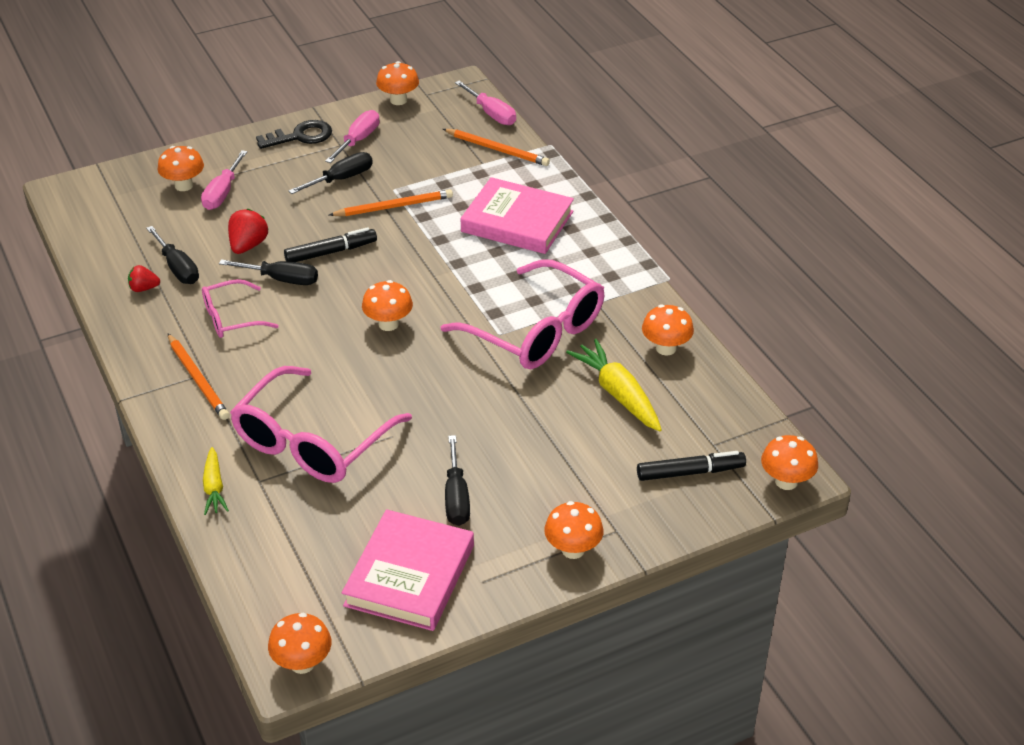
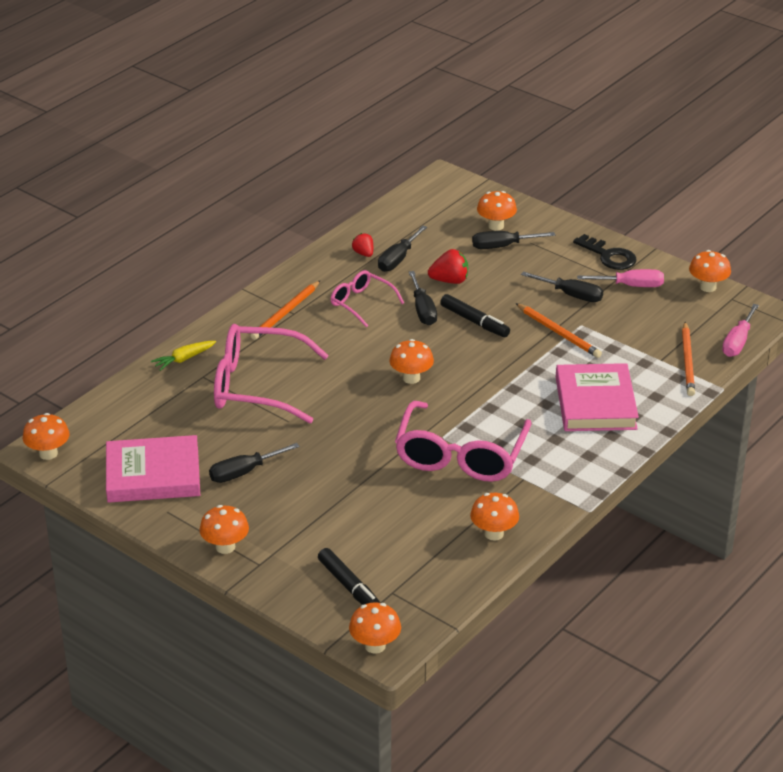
camera: 65 degrees right, 5 degrees down
pink screwdriver [201,150,247,210] -> black screwdriver [472,231,555,249]
yellow carrot [566,339,662,431] -> none

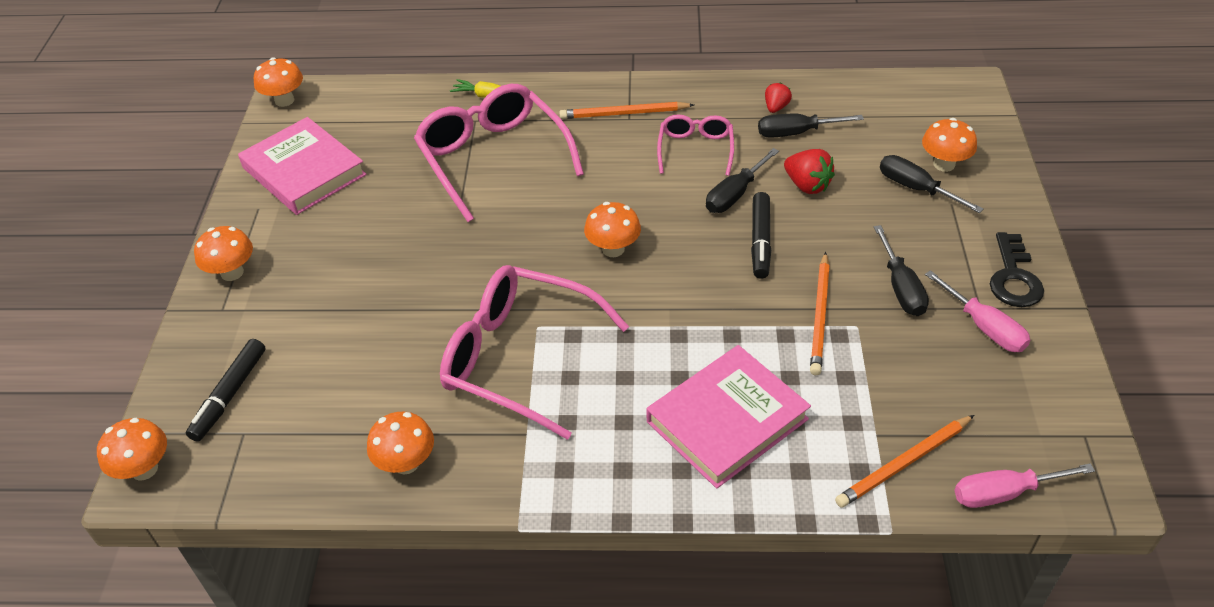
camera: 55 degrees right, 10 degrees up
black screwdriver [209,443,300,483] -> none
pink glasses [395,401,532,482] -> pink glasses turned 45 degrees clockwise [440,265,629,440]
orange mushroom [689,250,731,292] -> none

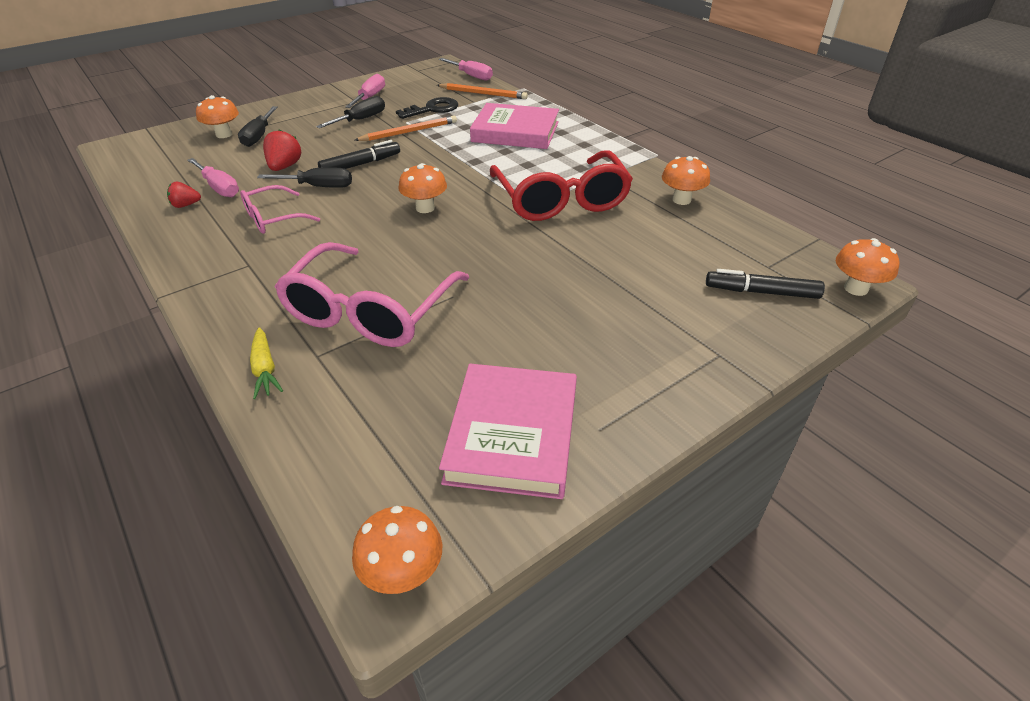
camera: 130 degrees left, 5 degrees down
black marker [186,339,266,442] -> black marker turned 150 degrees counterclockwise [706,269,825,299]
orange mushroom [194,226,253,281] -> none
pink glasses [440,265,629,440] -> red glasses [490,150,633,221]
orange pencil [559,102,694,119] -> none
black screwdriver [758,114,864,138] -> pink screwdriver [188,158,239,197]
black key [990,232,1044,307] -> black key moved to [396,97,458,119]

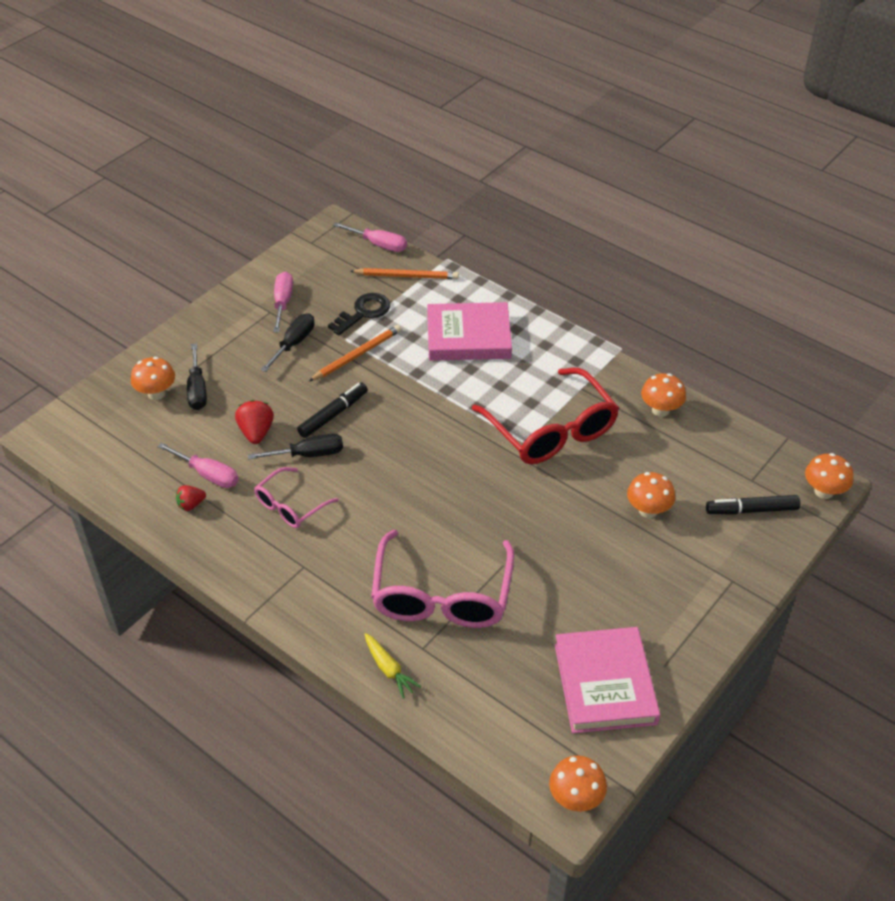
camera: 15 degrees left, 5 degrees up
orange mushroom [398,163,447,213] -> orange mushroom moved to [627,472,675,518]

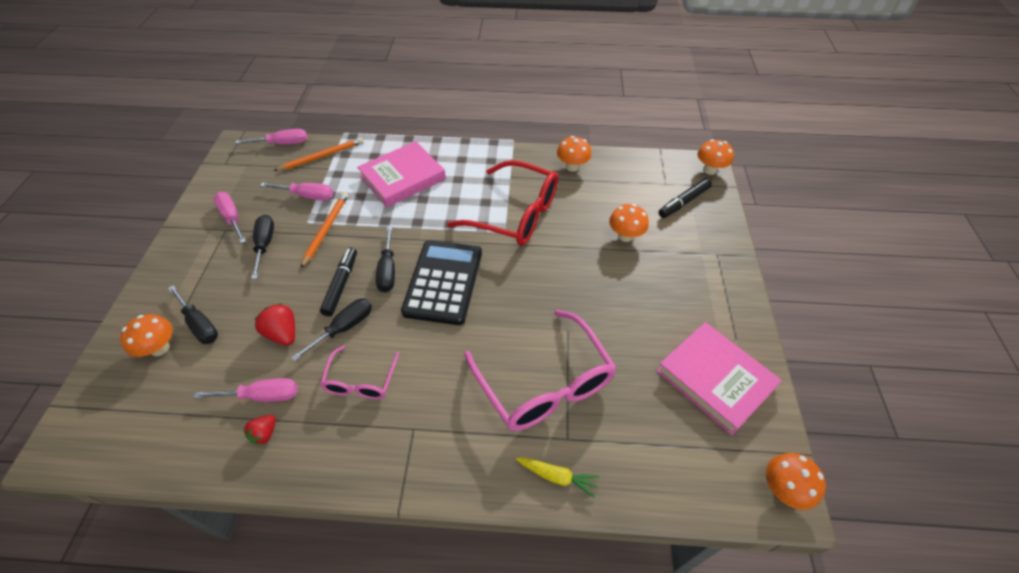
camera: 35 degrees left, 5 degrees up
black key [328,293,390,335] -> pink screwdriver [260,182,333,201]
none -> black screwdriver [376,226,395,292]
none -> black calculator [401,240,482,325]

